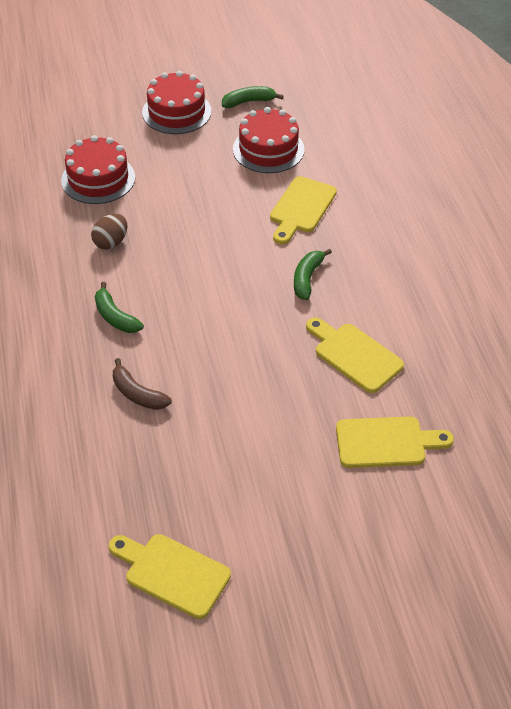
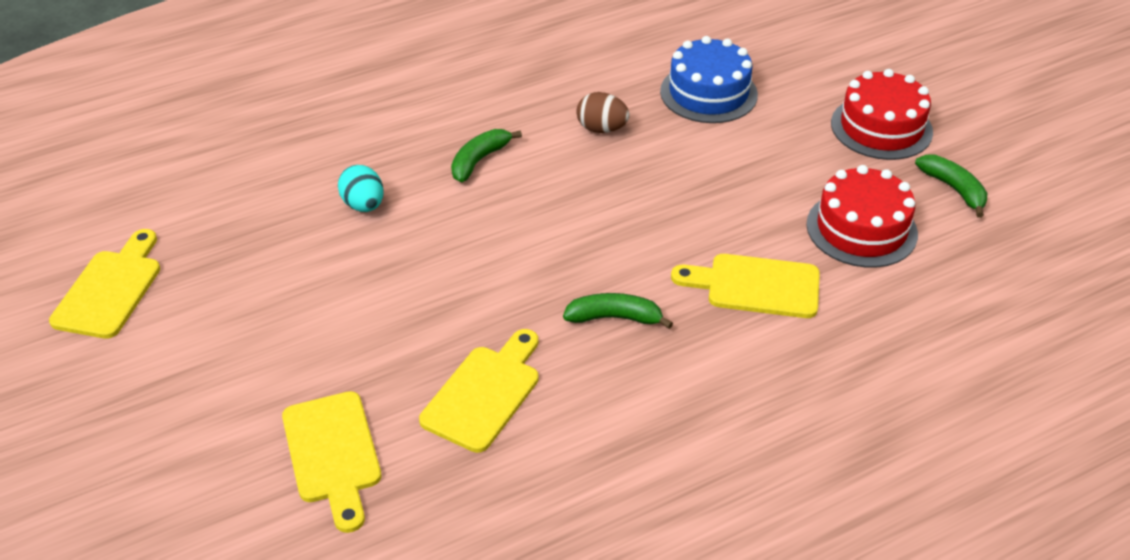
camera: 75 degrees right, 5 degrees down
red cake [61,135,135,204] -> blue cake [660,36,758,123]
brown banana [113,358,172,410] -> turquoise egg [338,165,383,212]

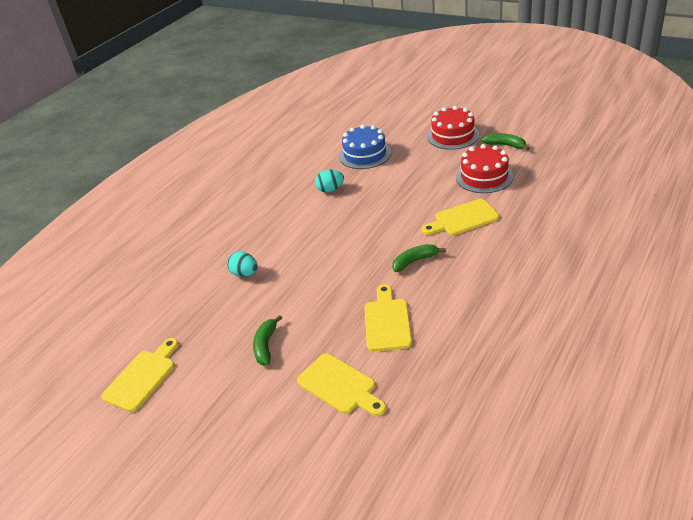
camera: 25 degrees left, 5 degrees down
yellow cutting board [49,229,160,339] -> yellow cutting board turned 45 degrees clockwise [101,338,179,412]
green banana [451,129,522,182] -> green banana moved to [253,315,282,365]
brown egg [576,92,630,133] -> turquoise egg [315,170,344,193]

